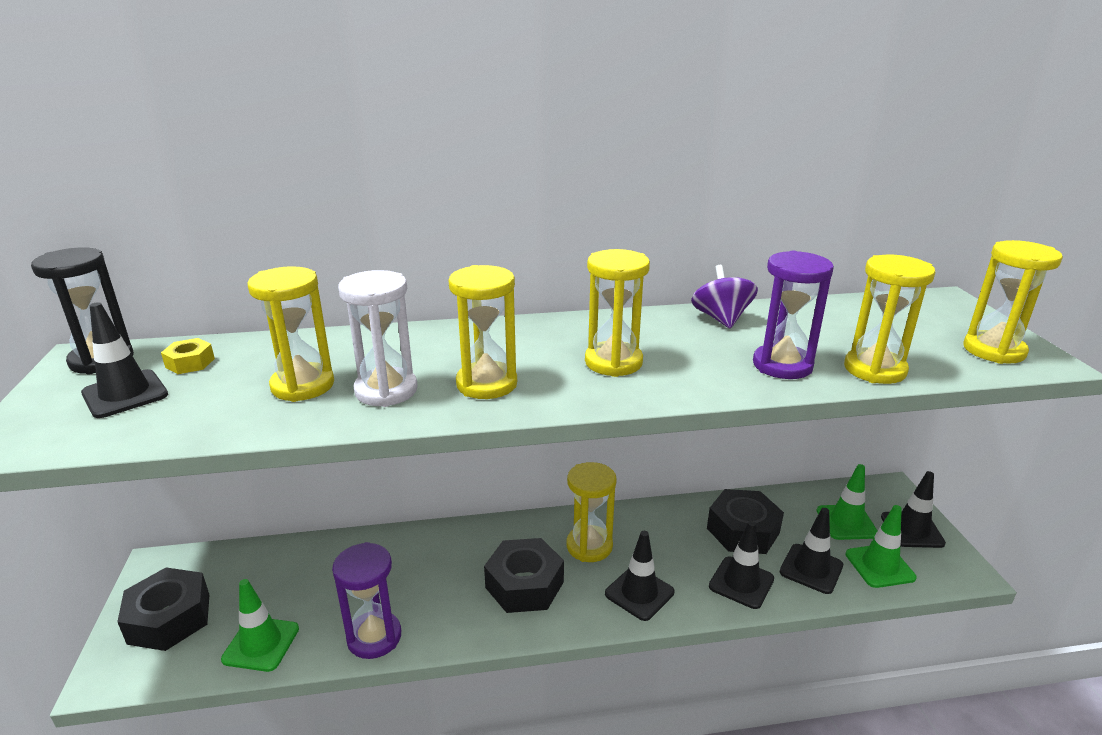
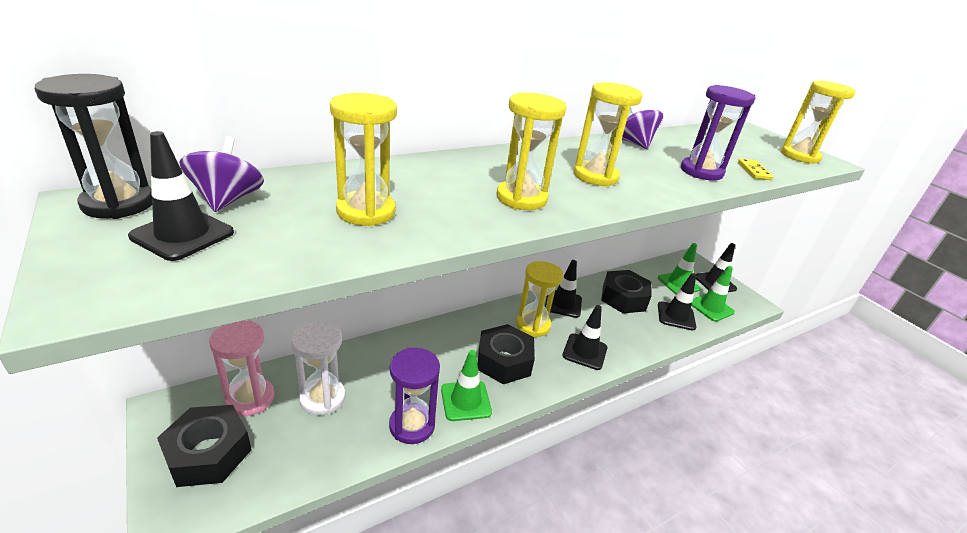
camera: 25 degrees left, 5 degrees up
yellow nut [161,338,215,374] -> purple spinning top [179,136,264,212]
green traffic cone [221,579,299,672] -> green traffic cone moved to [441,350,492,421]
white hourglass [338,270,418,407] -> white hourglass moved to [291,321,346,415]
black traffic cone [709,521,774,609] -> black traffic cone moved to [545,260,582,318]
yellow hourglass [844,254,936,384] -> yellow domino [738,159,774,180]
none -> pink hourglass [209,320,274,417]

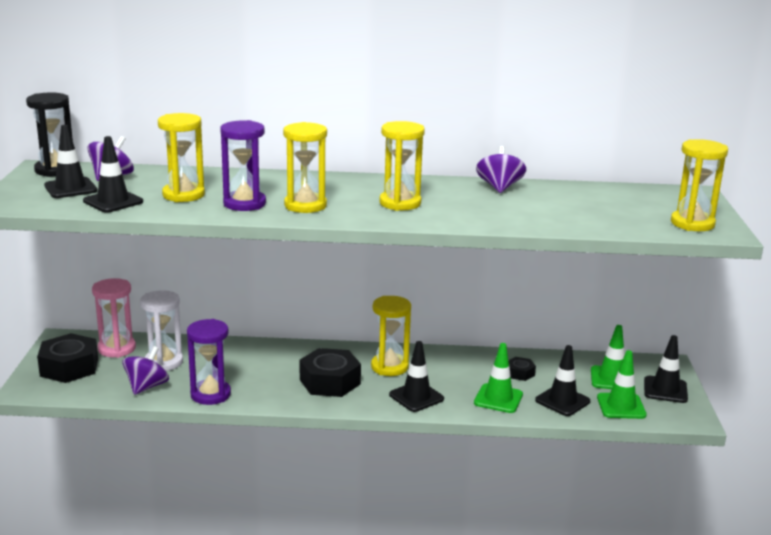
camera: 35 degrees right, 10 degrees down
green traffic cone [441,350,492,421] -> green traffic cone moved to [474,343,523,413]
black traffic cone [545,260,582,318] -> black traffic cone moved to [83,136,143,213]
black nut [601,270,652,314] -> black nut [508,357,536,381], size x0.49
purple hourglass [681,85,756,181] -> purple hourglass moved to [220,120,266,211]
yellow domino [738,159,774,180] -> none
none -> purple spinning top [122,346,169,395]

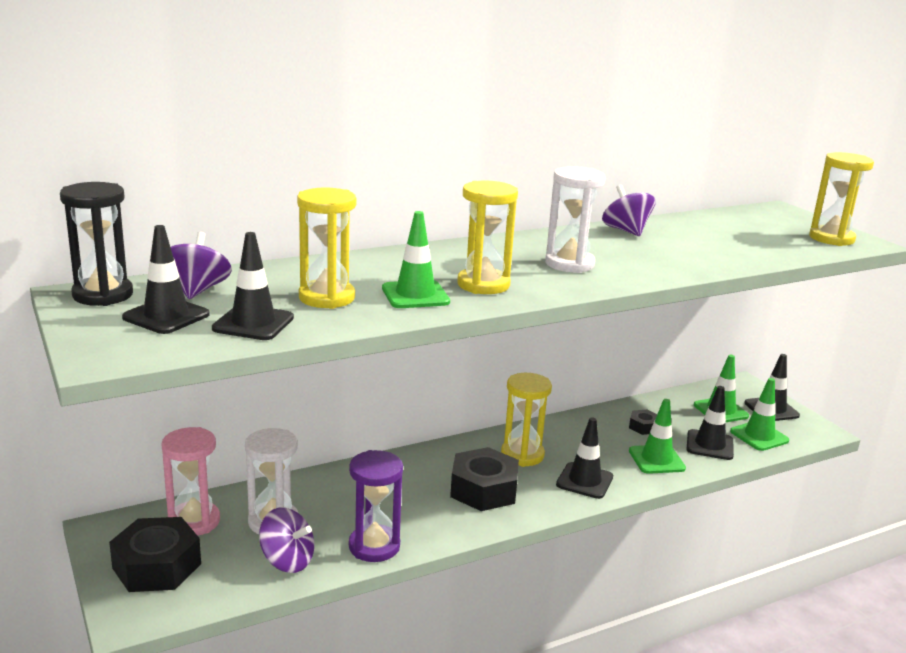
camera: 30 degrees left, 0 degrees up
purple spinning top [122,346,169,395] -> purple spinning top turned 120 degrees clockwise [259,508,314,573]
purple hourglass [220,120,266,211] -> green traffic cone [382,211,450,308]
yellow hourglass [379,121,425,211] -> white hourglass [545,167,605,273]

